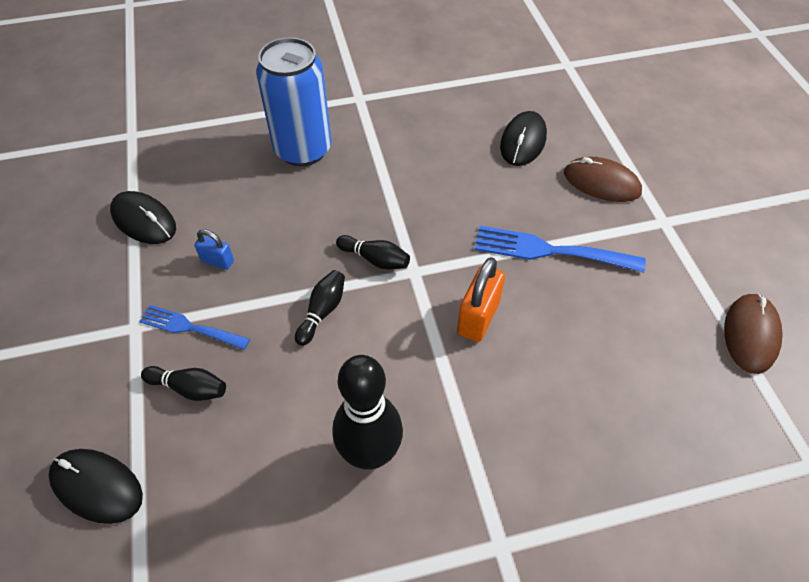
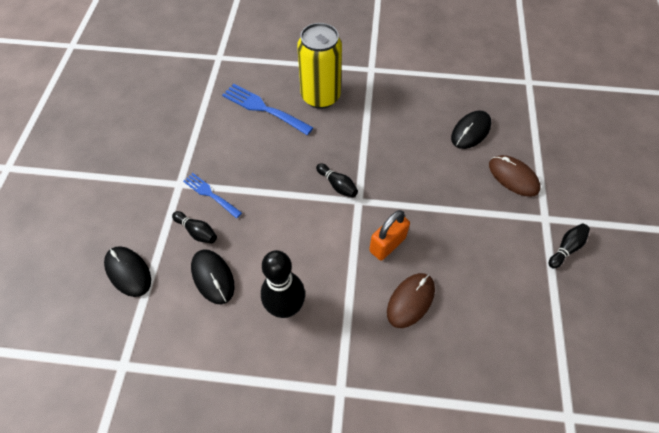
camera: 20 degrees right, 5 degrees up
black mouse [110,191,176,244] -> black mouse moved to [191,249,235,304]
blue padlock [194,229,234,270] -> none
blue can [256,37,332,166] -> yellow can [297,23,342,109]
black bowling pin [295,270,345,346] -> black bowling pin moved to [549,223,590,269]
blue fork [475,226,646,273] -> blue fork moved to [222,84,314,135]
brown mouse [724,293,782,374] -> brown mouse moved to [387,273,435,328]

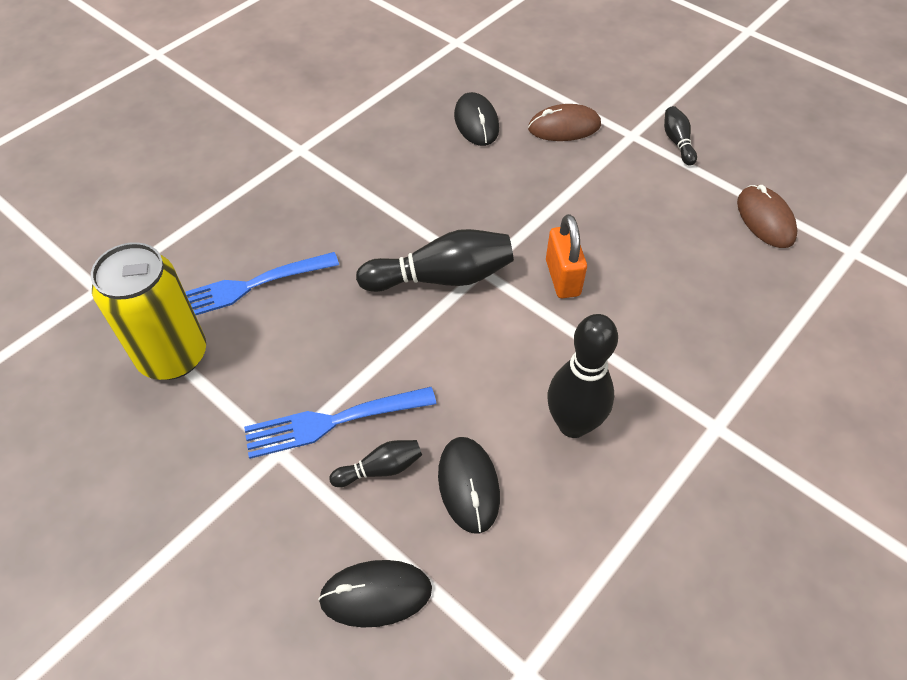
camera: 55 degrees left, 5 degrees down
blue fork [183,173,242,218] -> blue fork [244,387,436,459], size x1.56
black mouse [191,249,235,304] -> black mouse turned 75 degrees clockwise [438,437,500,534]
yellow can [297,23,342,109] -> yellow can moved to [91,242,206,380]
black bowling pin [316,163,358,198] -> black bowling pin [356,229,514,292], size x1.94
brown mouse [387,273,435,328] -> brown mouse moved to [737,185,798,248]

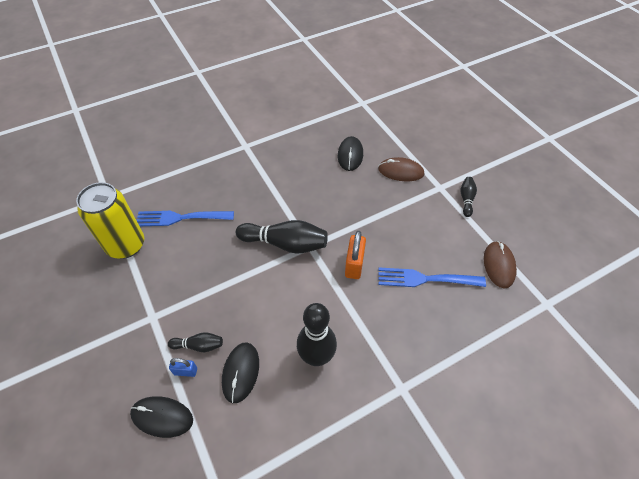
camera: 20 degrees right, 0 degrees up
blue fork [244,387,436,459] -> blue fork moved to [378,268,486,287]
none -> blue padlock [169,358,197,377]

